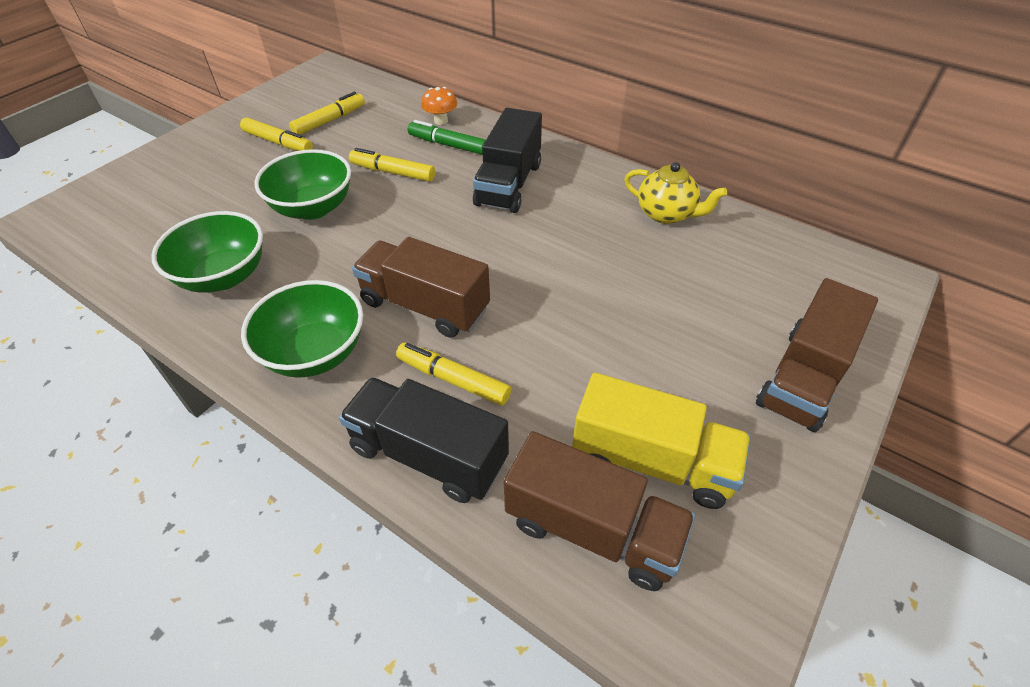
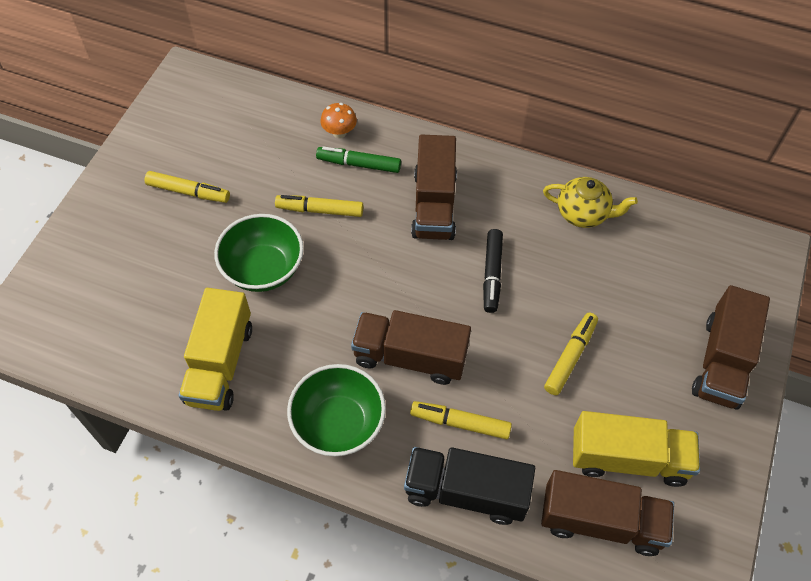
camera: 15 degrees left, 10 degrees up
green bowl [151,211,263,293] -> yellow truck [179,288,252,411]
yellow marker [289,92,365,135] -> yellow marker moved to [544,313,598,395]
black truck [473,108,542,213] -> brown truck [411,134,457,240]
none -> black marker [483,229,503,313]

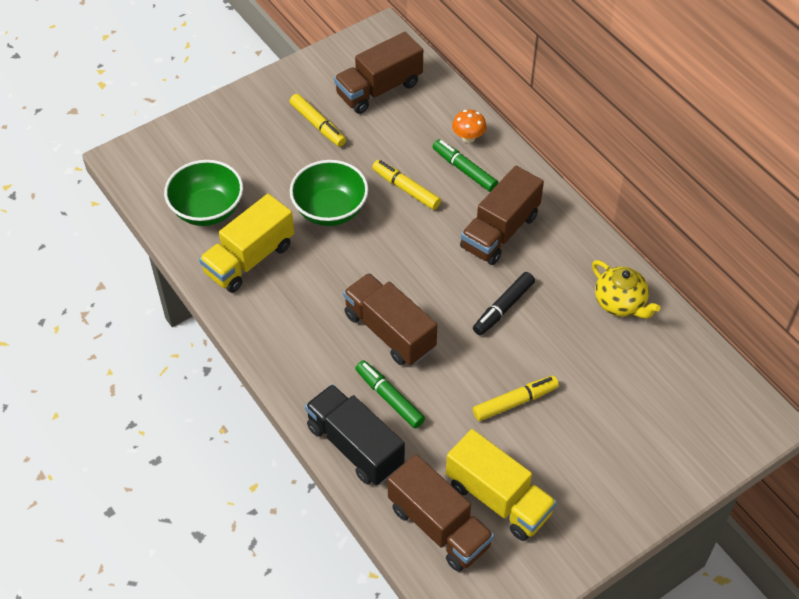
camera: 35 degrees right, 5 degrees down
green bowl [287,364,386,456] -> green bowl moved to [164,160,243,226]
yellow marker [410,401,512,439] -> green marker [355,360,425,428]
brown truck [692,285,770,410] -> brown truck moved to [334,32,423,114]

